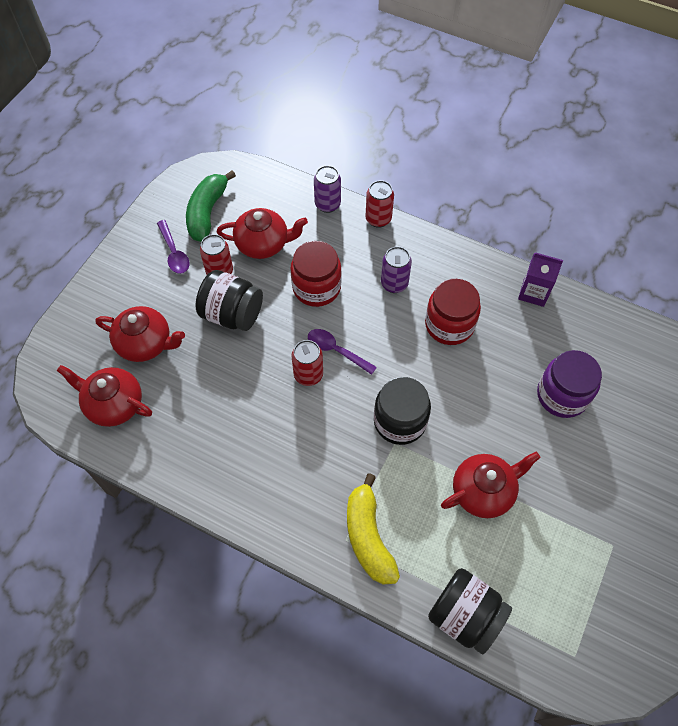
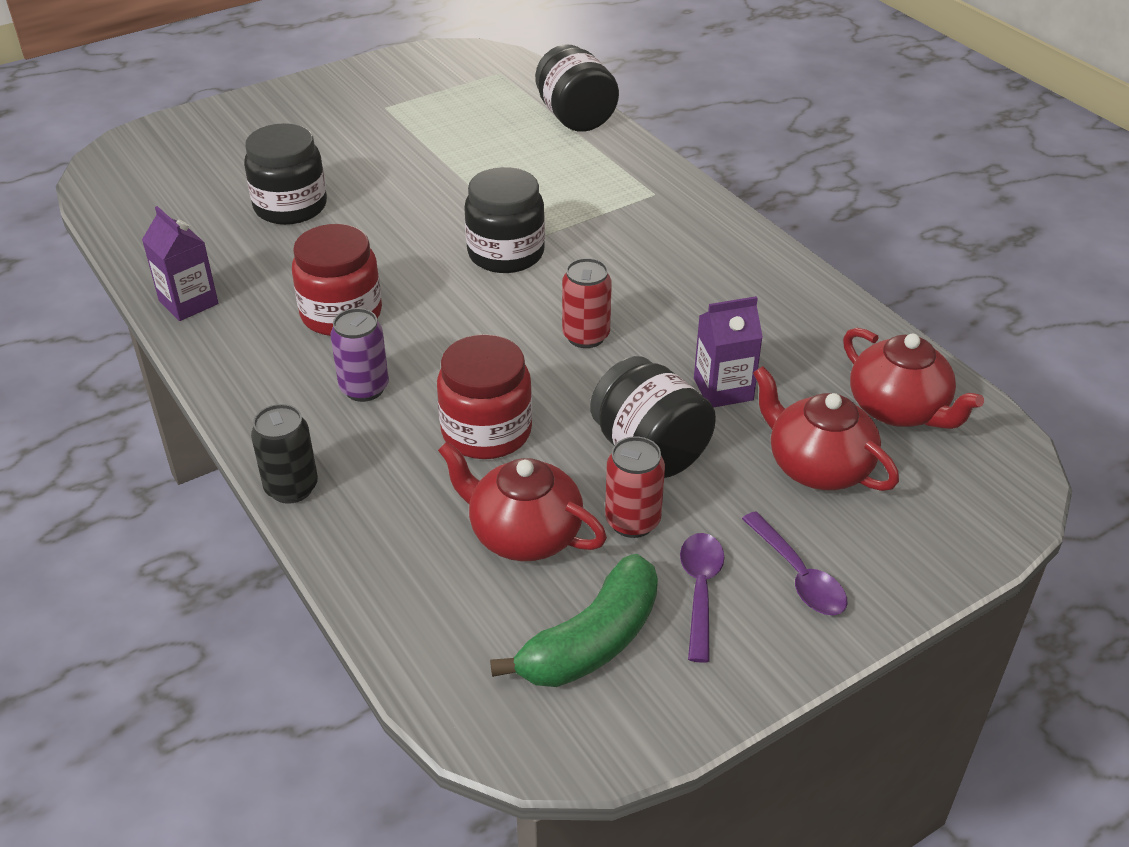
camera: 150 degrees left, 20 degrees down
purple spoon [308,329,377,375] -> purple spoon moved to [742,511,847,615]
purple can [314,165,341,213] -> none
yellow banana [347,473,400,585] -> none
red can [365,180,394,228] -> black can [251,404,318,504]
red teapot [441,452,540,518] -> none
purple jar [537,350,602,418] -> black jar [244,123,327,225]
none -> purple carton [694,296,763,408]

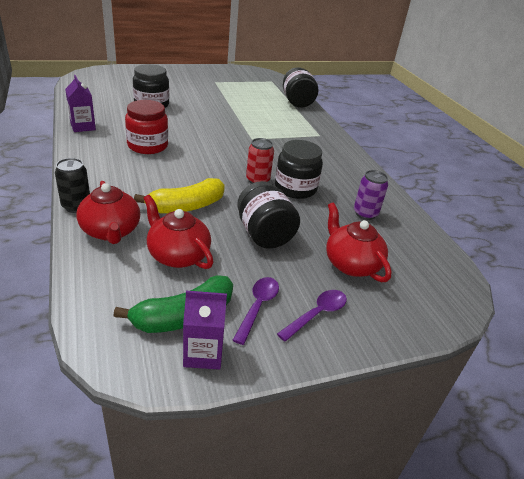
camera: 10 degrees right, 5 degrees down
purple can [330,308,389,402] -> purple can moved to [354,170,388,220]
red jar [437,334,532,459] -> yellow banana [134,178,225,214]
black jar [464,167,545,273] -> black jar moved to [275,140,323,199]
red can [605,436,665,538] -> none
purple carton [694,296,763,408] -> purple carton moved to [183,291,227,370]
purple spoon [742,511,847,615] -> purple spoon turned 120 degrees counterclockwise [277,290,347,342]
red teapot [843,328,984,429] -> red teapot moved to [76,181,140,244]

